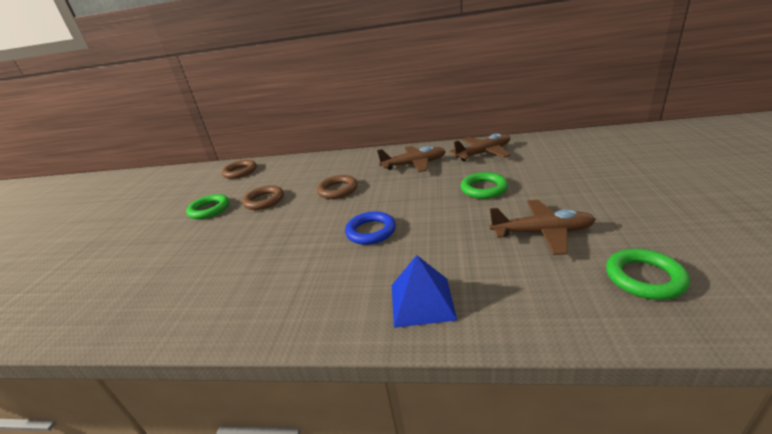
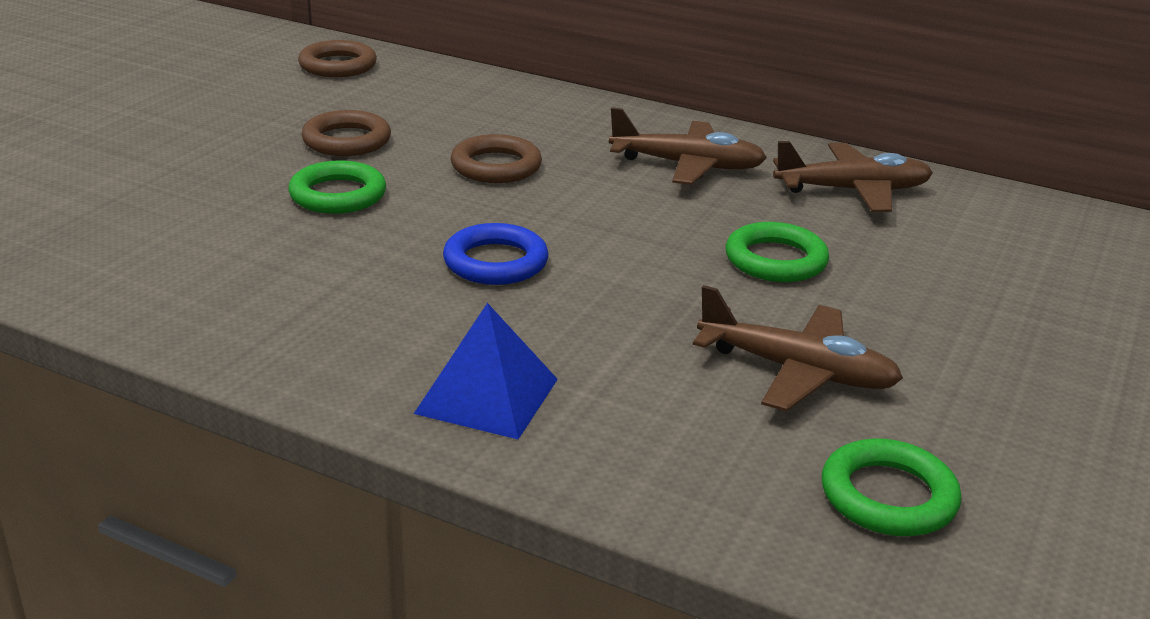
camera: 15 degrees right, 0 degrees up
green ring [186,194,229,219] -> green ring moved to [288,160,386,214]

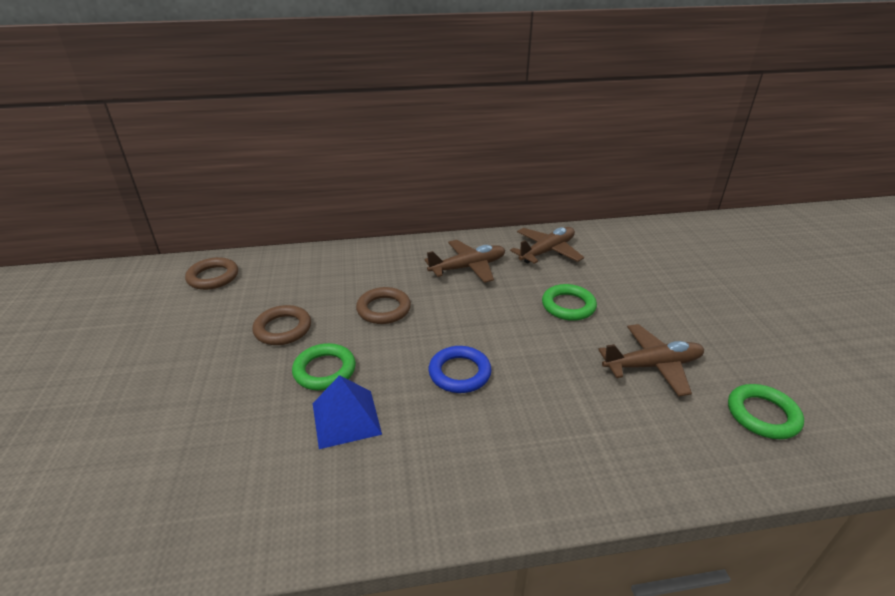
camera: 35 degrees left, 5 degrees up
blue pyramid [414,303,558,439] -> blue pyramid moved to [313,375,382,449]

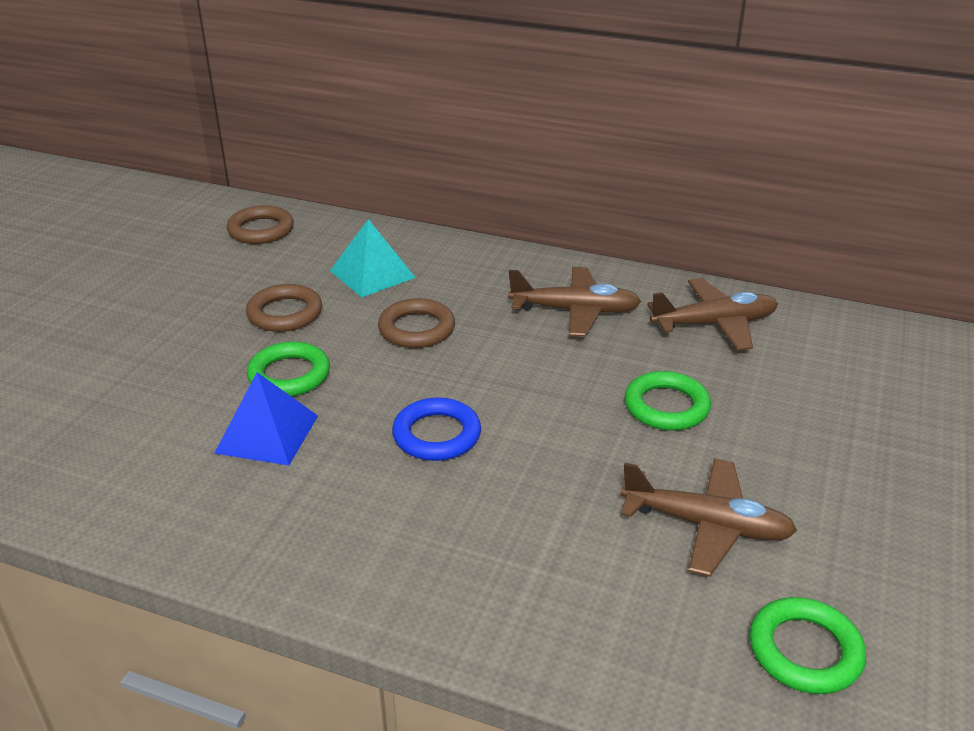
camera: 30 degrees right, 0 degrees up
none -> turquoise pyramid [330,219,416,298]

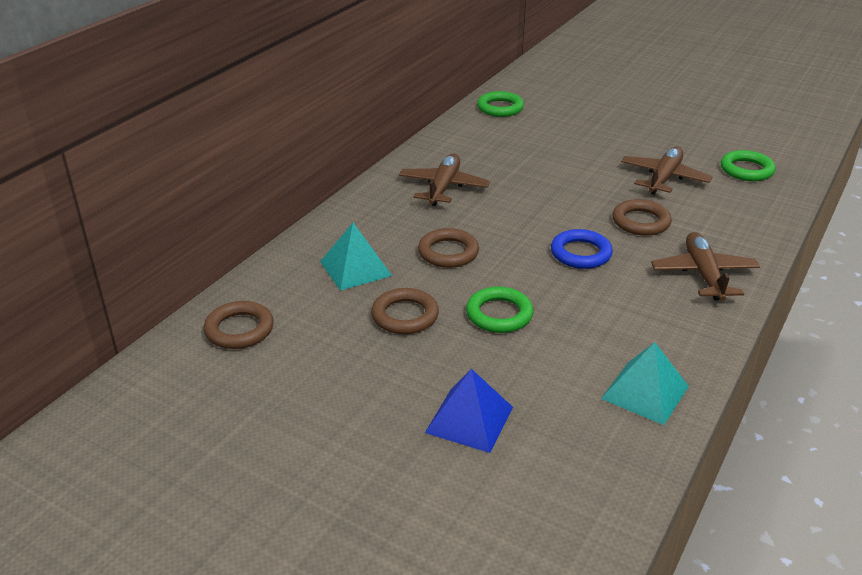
camera: 80 degrees left, 0 degrees up
blue pyramid [214,372,318,466] -> blue pyramid moved to [425,369,513,453]
green ring [624,371,711,430] -> green ring moved to [477,91,524,117]
brown plane [647,278,778,351] -> brown plane moved to [651,232,760,301]
none -> turquoise pyramid [601,342,689,425]
none -> brown ring [612,199,672,236]

